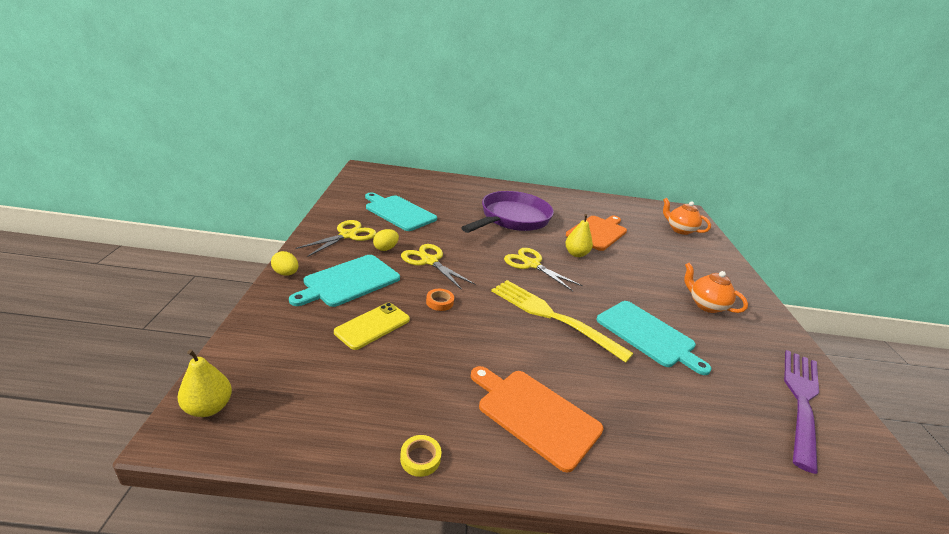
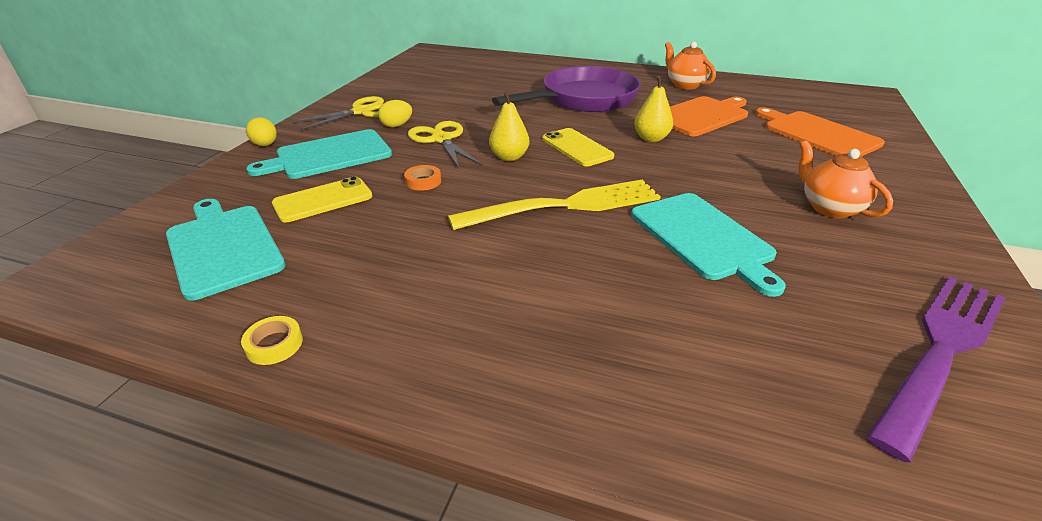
camera: 20 degrees right, 5 degrees up
yellow pear [178,349,232,417] -> yellow pear moved to [489,91,529,161]
turquoise cutting board [365,193,437,231] -> turquoise cutting board moved to [166,199,286,301]
orange cutting board [471,366,604,473] -> orange cutting board moved to [755,107,885,157]
yellow fork [491,280,633,363] -> yellow fork turned 105 degrees clockwise [448,179,661,230]
yellow scissors [504,248,583,291] -> yellow phone [542,128,614,166]
orange teapot [663,198,711,235] -> orange teapot moved to [665,42,716,90]

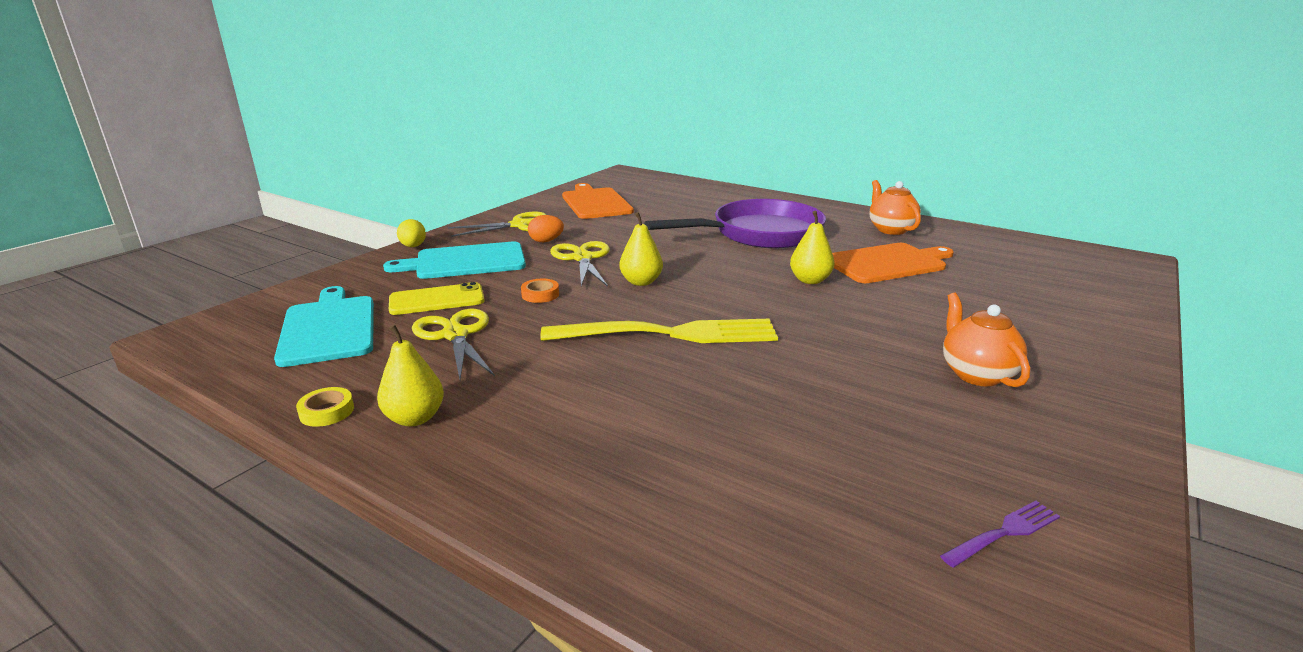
camera: 15 degrees right, 10 degrees down
yellow egg [378,100,412,127] -> orange egg [528,215,564,242]
yellow phone [542,128,614,166] -> none
turquoise cutting board [631,193,786,297] -> none
orange cutting board [755,107,885,157] -> orange cutting board moved to [562,183,634,219]
purple fork [866,276,1006,462] -> purple fork [940,501,1060,567], size x0.42
none -> yellow pear [377,325,444,426]
none -> yellow scissors [412,309,495,380]

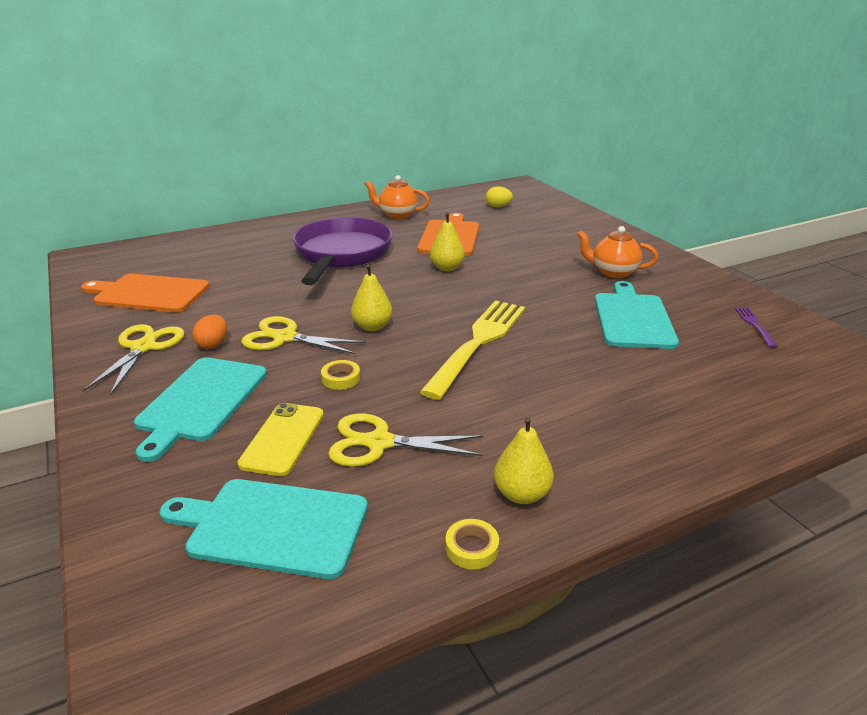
camera: 60 degrees left, 5 degrees up
yellow egg [397,219,426,247] -> yellow egg moved to [486,186,513,207]
orange tape [521,279,559,303] -> yellow tape [321,360,360,390]
none -> turquoise cutting board [595,281,679,349]

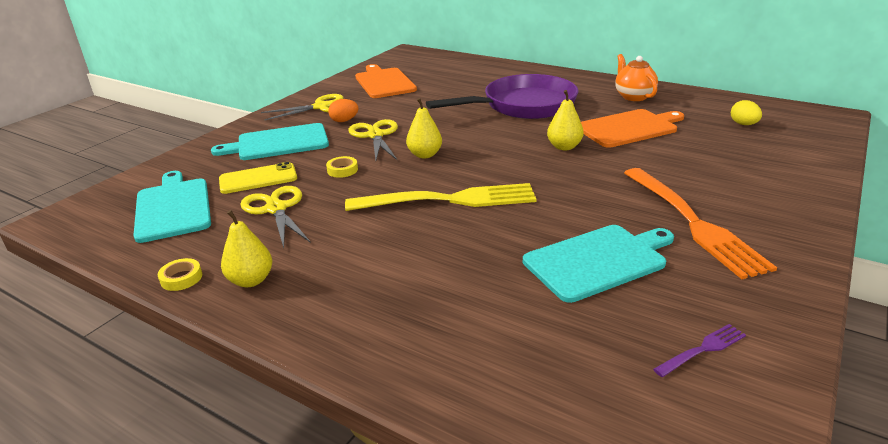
camera: 60 degrees right, 0 degrees up
orange teapot [577,226,658,278] -> orange fork [624,168,777,279]

